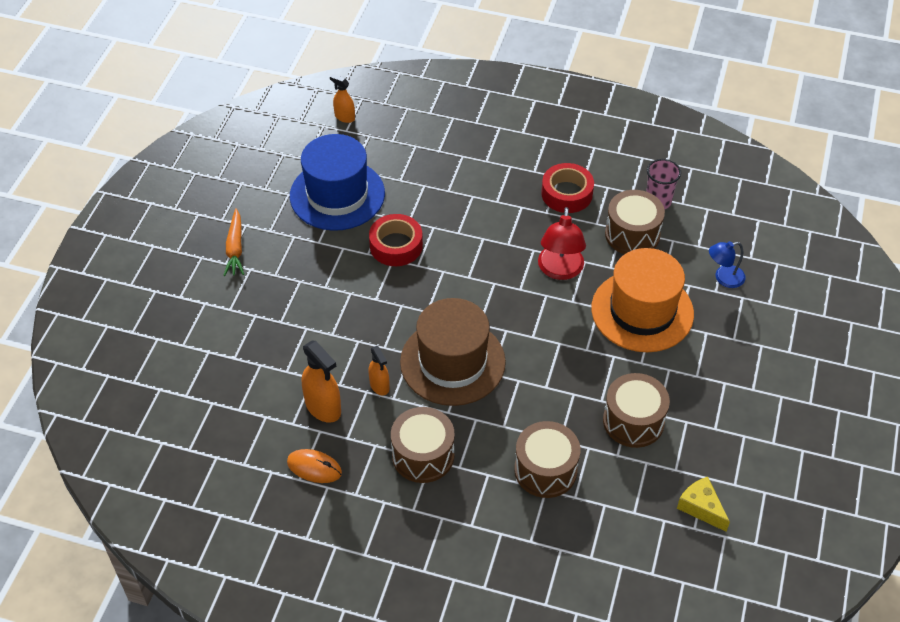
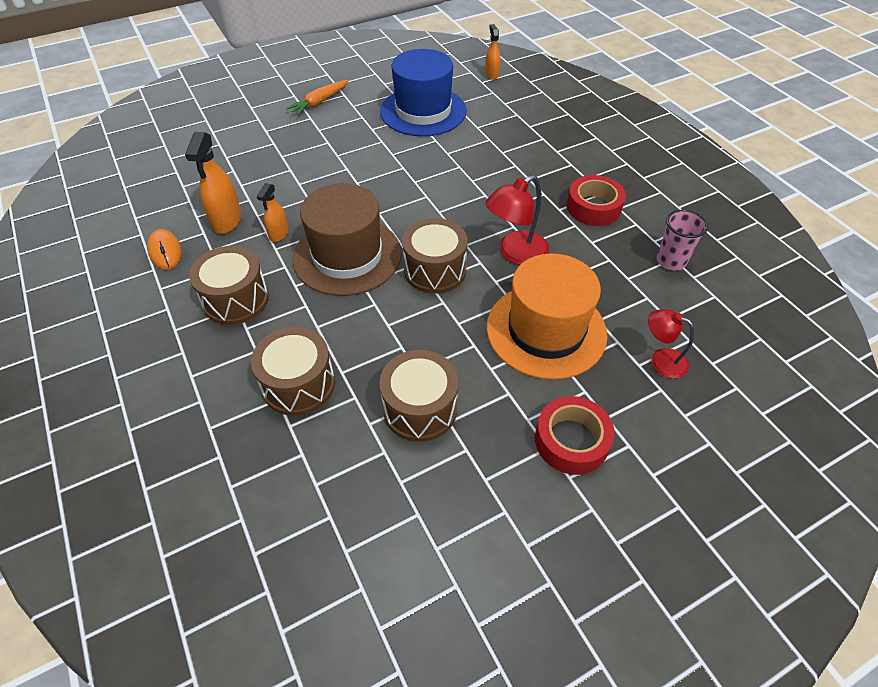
camera: 45 degrees right, 0 degrees up
red tape [369,214,423,266] -> red tape moved to [535,396,615,475]
brown drum [605,190,665,254] -> brown drum moved to [402,218,468,294]
yellow cheese [677,477,730,532] -> none
blue lamp [709,241,745,288] -> red lamp [648,309,694,379]

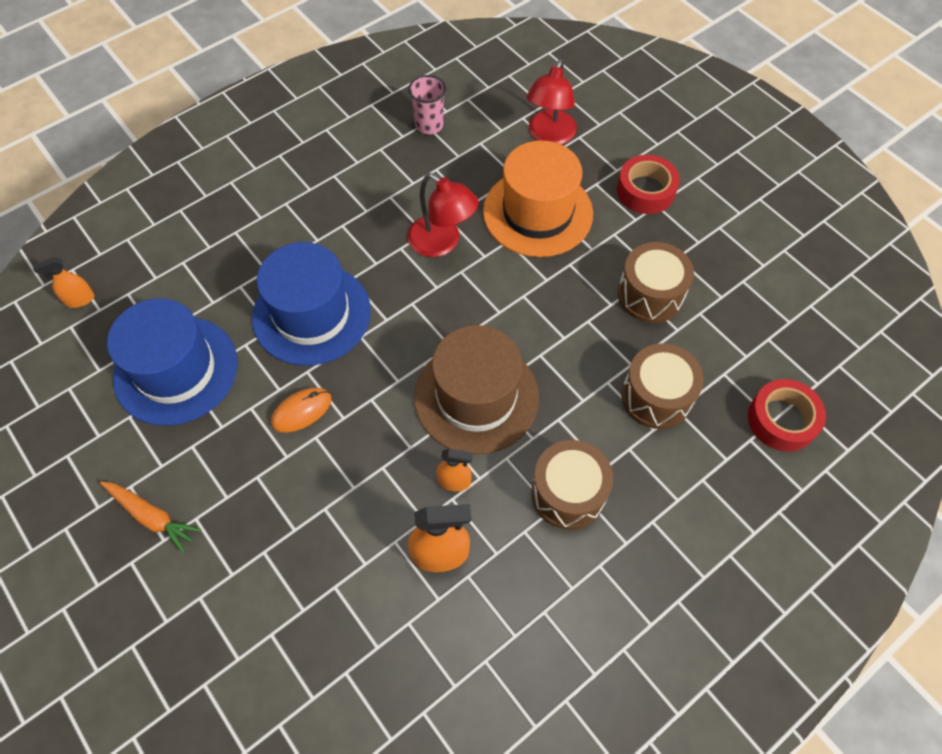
camera: 100 degrees left, 10 degrees up
orange mouse [147,229,182,270] -> orange mouse moved to [271,388,332,433]
brown drum [402,218,468,294] -> none
red tape [567,175,626,226] -> red tape moved to [748,379,826,452]
red lamp [648,309,694,379] -> red lamp [527,59,577,144], size x1.56
none -> blue hat [252,242,371,366]

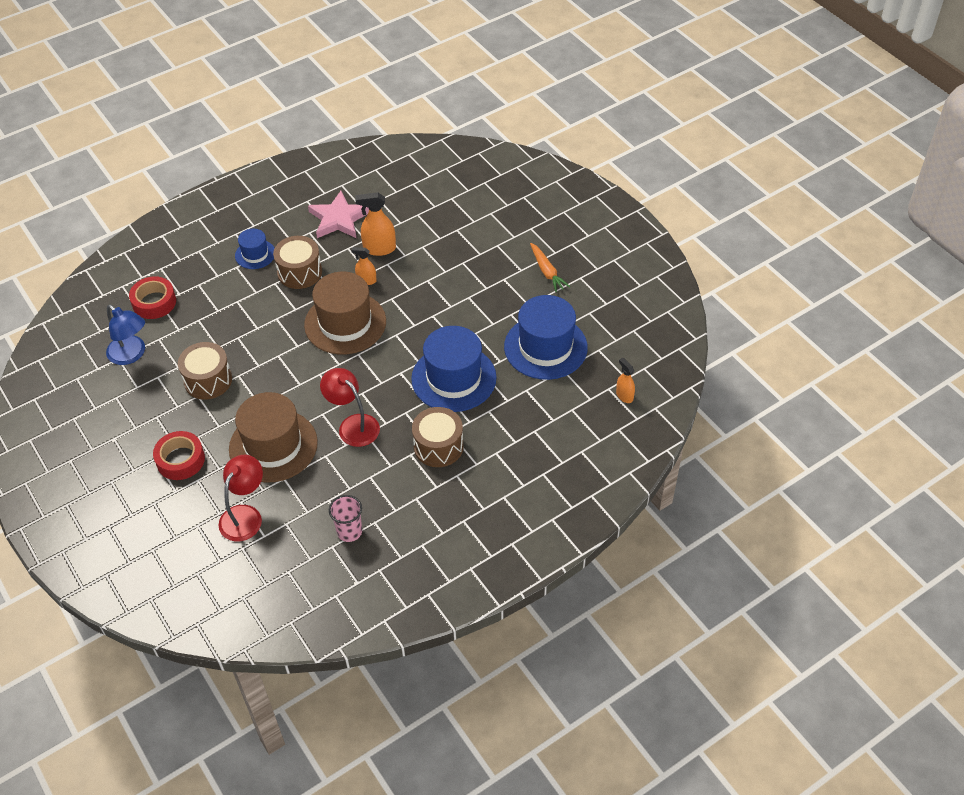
camera: 175 degrees left, 10 degrees down
orange spray bottle [33,257,94,308] -> orange spray bottle turned 105 degrees counterclockwise [616,358,635,403]
orange carrot [100,481,201,553] -> orange carrot turned 150 degrees counterclockwise [530,243,570,292]
orange mouse [271,388,332,433] -> none
orange hat [483,140,593,257] -> brown hat [229,392,318,482]
brown drum [621,343,704,429] -> brown drum moved to [412,407,464,467]
none -> blue lamp [106,305,145,365]
none -> blue hat [235,229,274,269]
none -> pink star [308,191,369,238]

